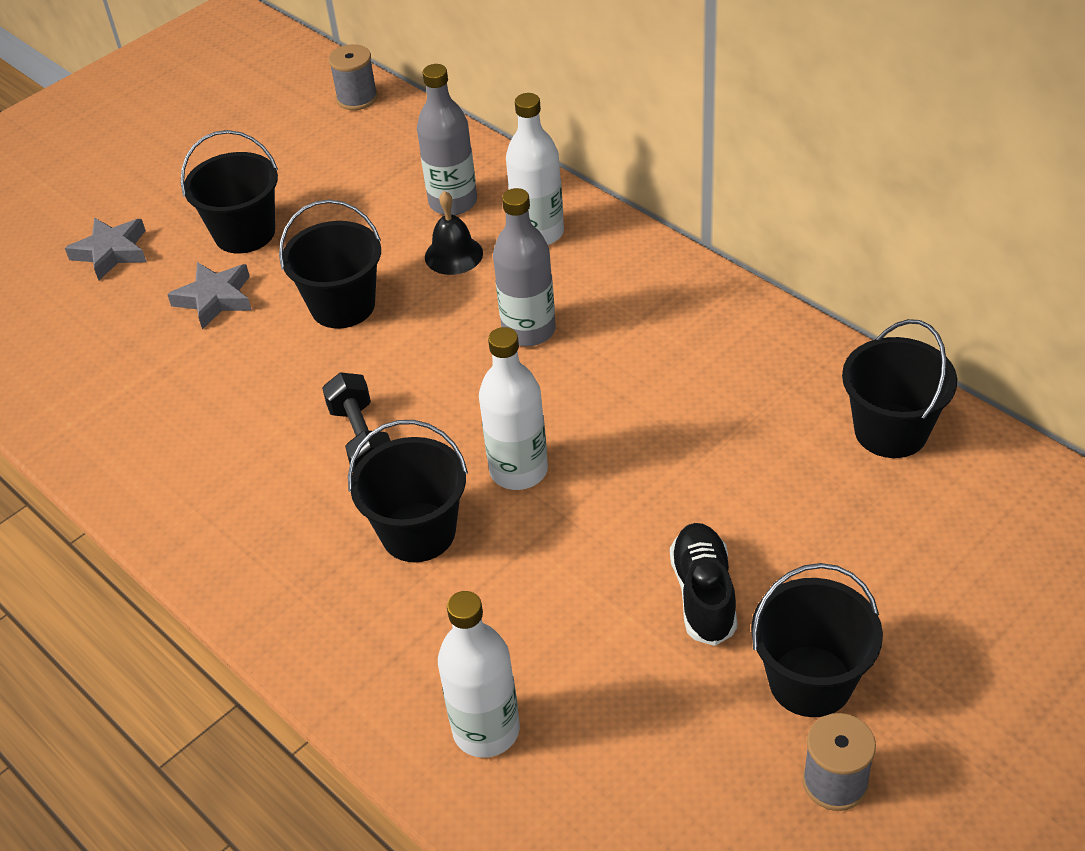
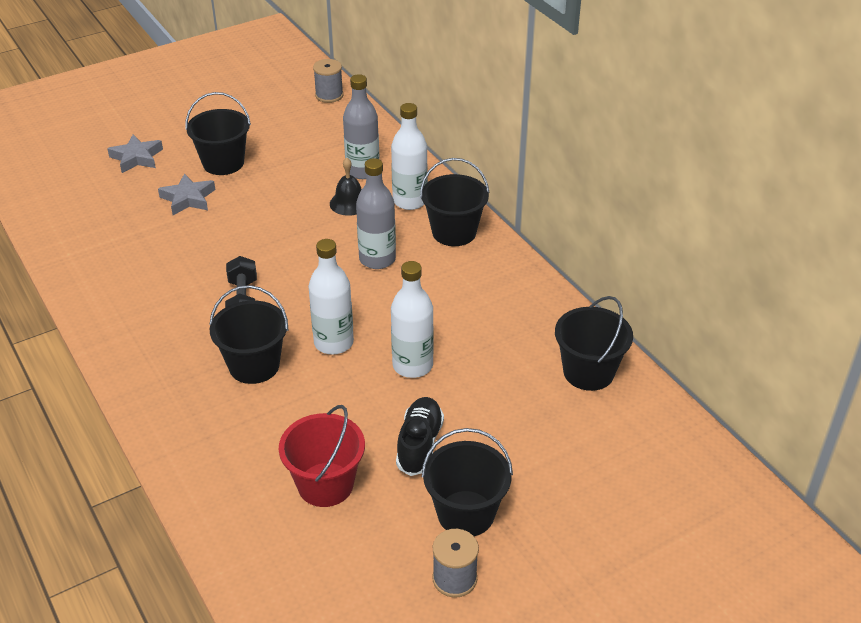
camera: 10 degrees right, 5 degrees down
black bucket [279,200,381,329] -> black bucket moved to [420,158,490,246]
white bottle [438,591,520,758] -> white bottle moved to [391,261,434,378]
none -> red bucket [279,405,365,507]

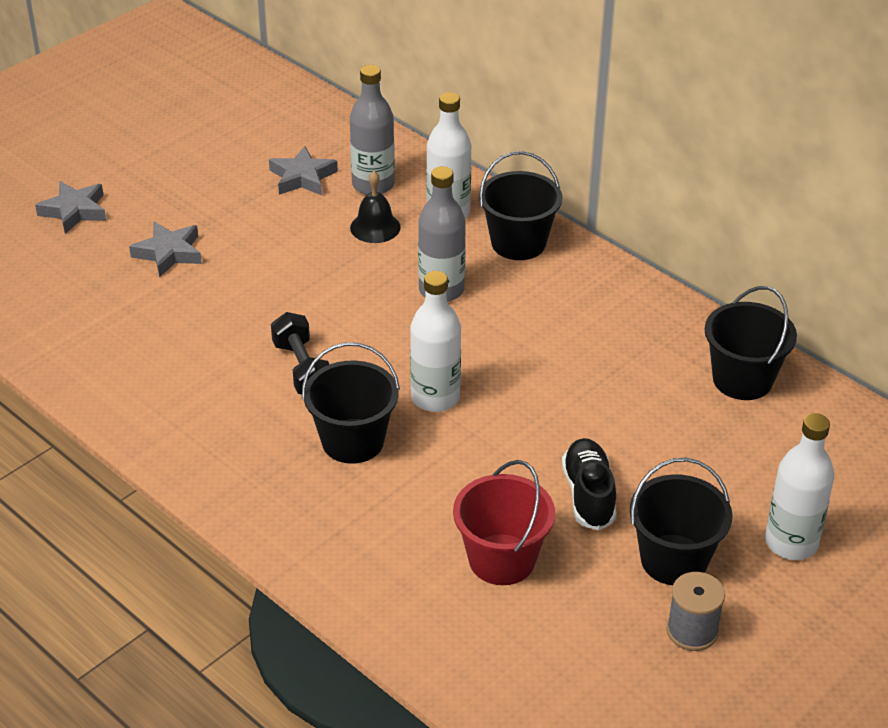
camera: 15 degrees left, 0 degrees up
black bucket [185,92,251,175] -> none
grey spool [313,59,343,103] -> none
white bottle [391,261,434,378] -> white bottle moved to [765,413,834,560]
none -> grey star [269,146,338,195]

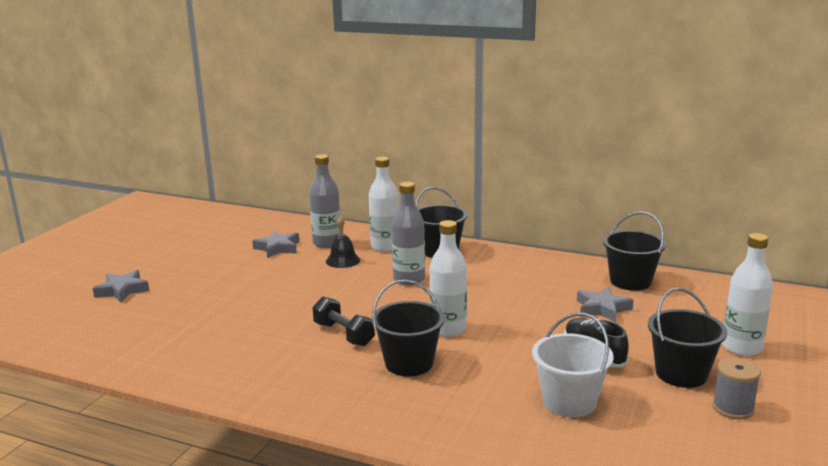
camera: 20 degrees left, 20 degrees down
grey star [129,222,202,277] -> grey star moved to [577,287,634,323]
red bucket [453,460,555,585] -> white bucket [532,313,614,418]

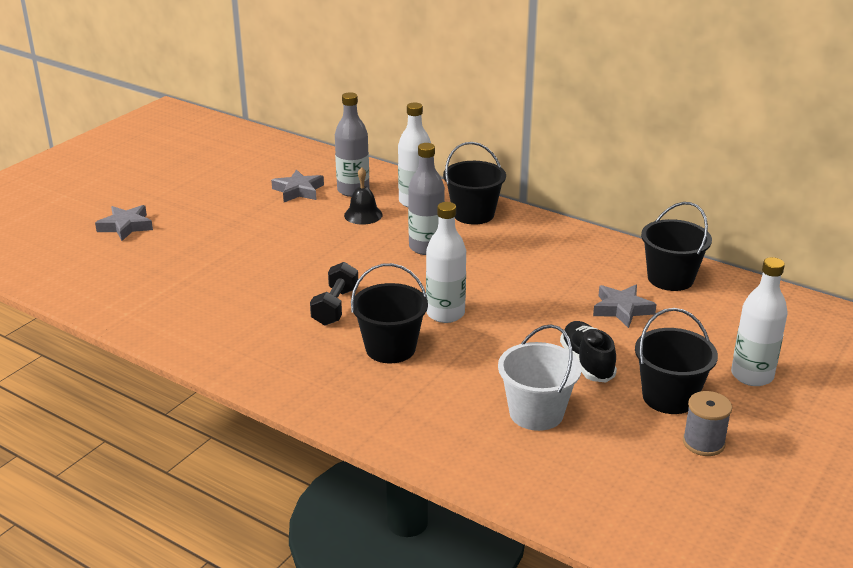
camera: 10 degrees right, 10 degrees up
black dumbbell [313,297,375,346] -> black dumbbell turned 45 degrees clockwise [310,262,358,326]

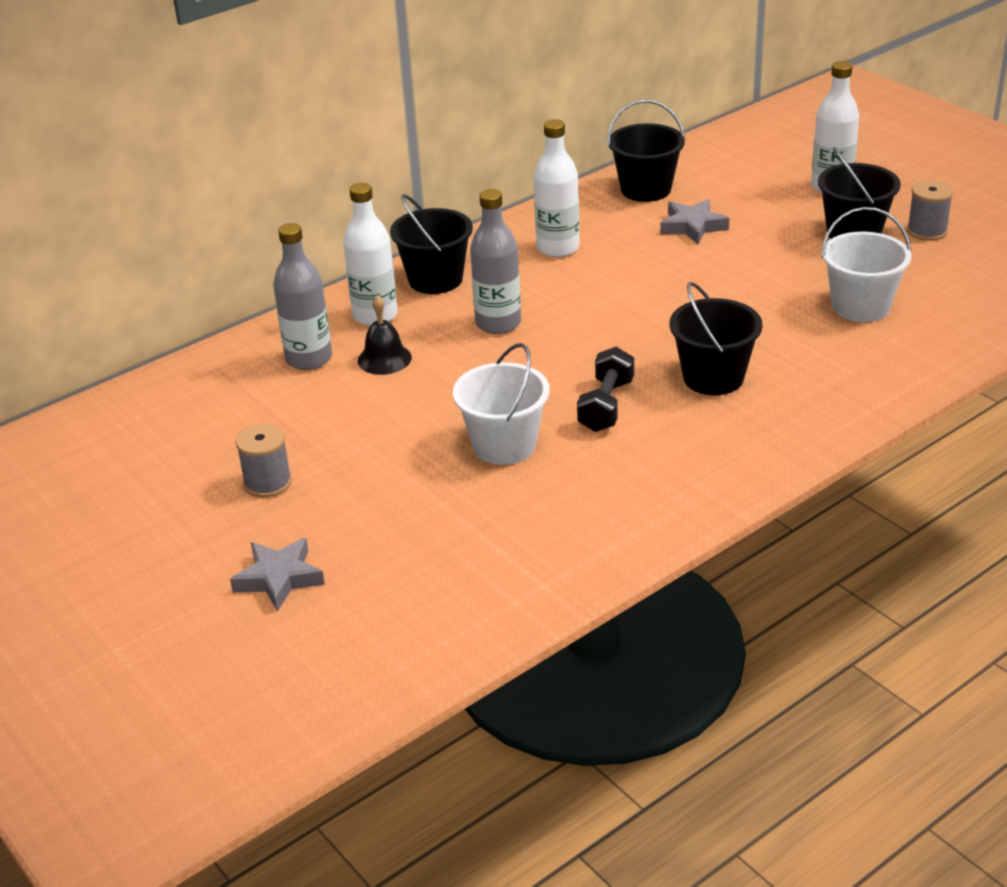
camera: 70 degrees left, 5 degrees up
grey star [271,169,324,202] -> none
black dumbbell [310,262,358,326] -> black dumbbell turned 75 degrees clockwise [577,347,634,432]
white bottle [426,202,466,323] -> white bottle moved to [534,119,580,257]
black shoe [560,321,617,382] -> none
none -> grey spool [235,423,292,498]
none -> white bucket [453,343,550,465]

